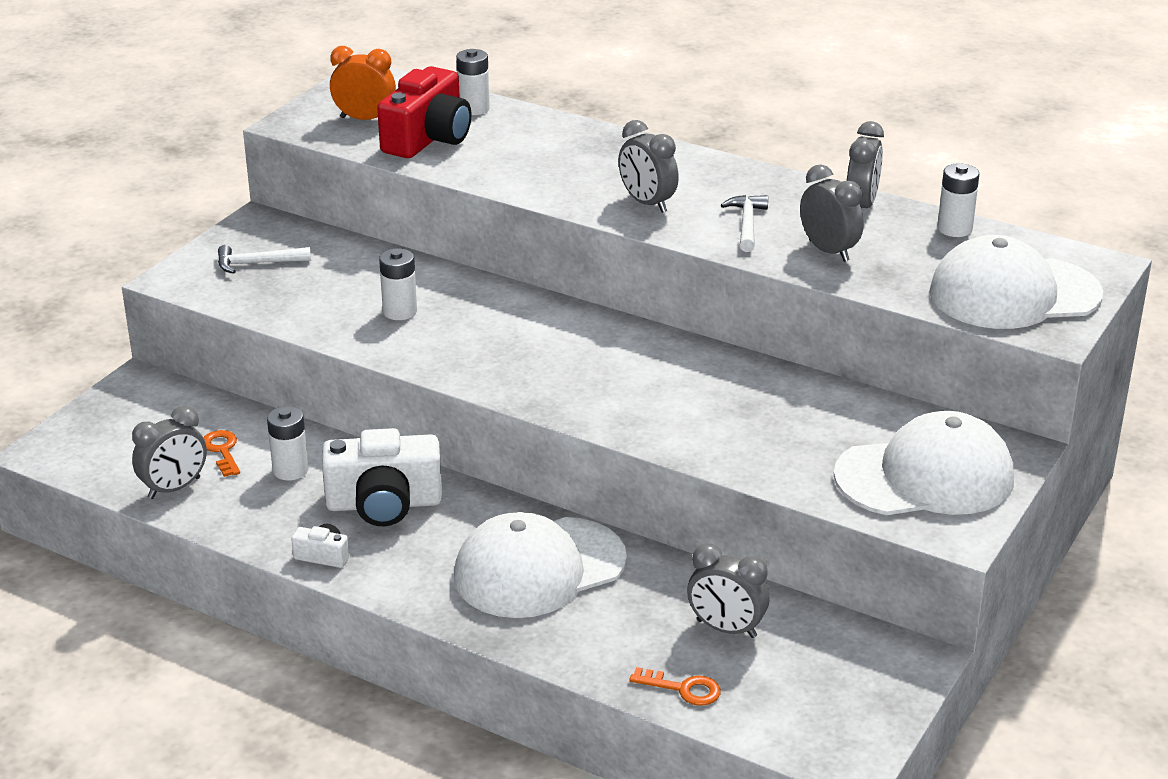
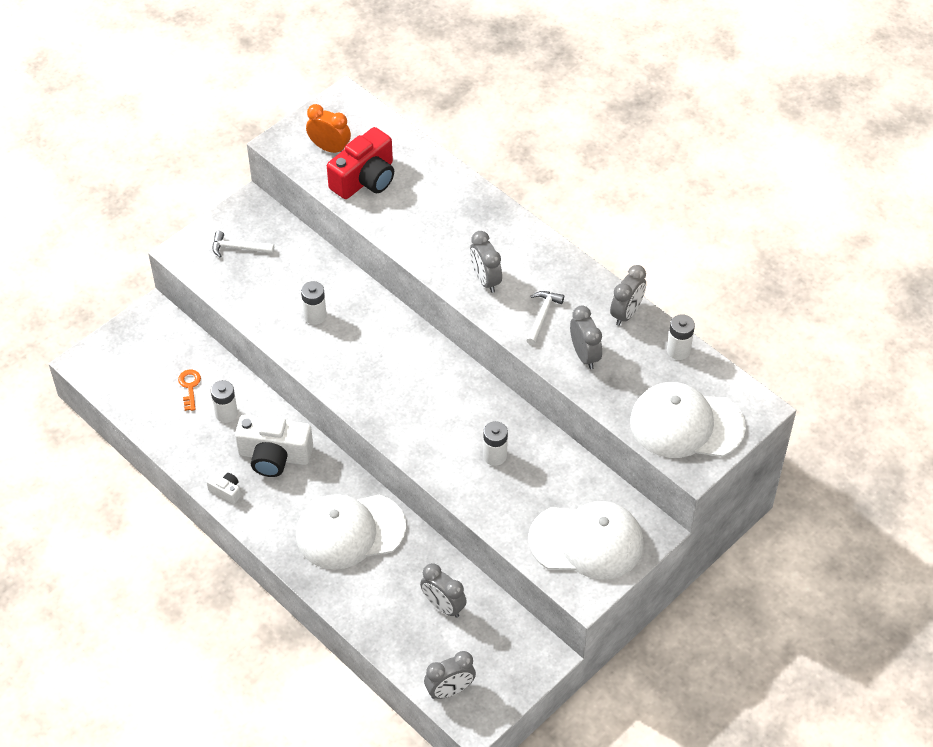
camera: 15 degrees right, 20 degrees up
grey clock [132,406,207,499] -> grey clock moved to [424,651,476,699]
white battery [456,49,490,115] -> white battery moved to [483,421,508,466]
orange key [629,667,721,706] -> none

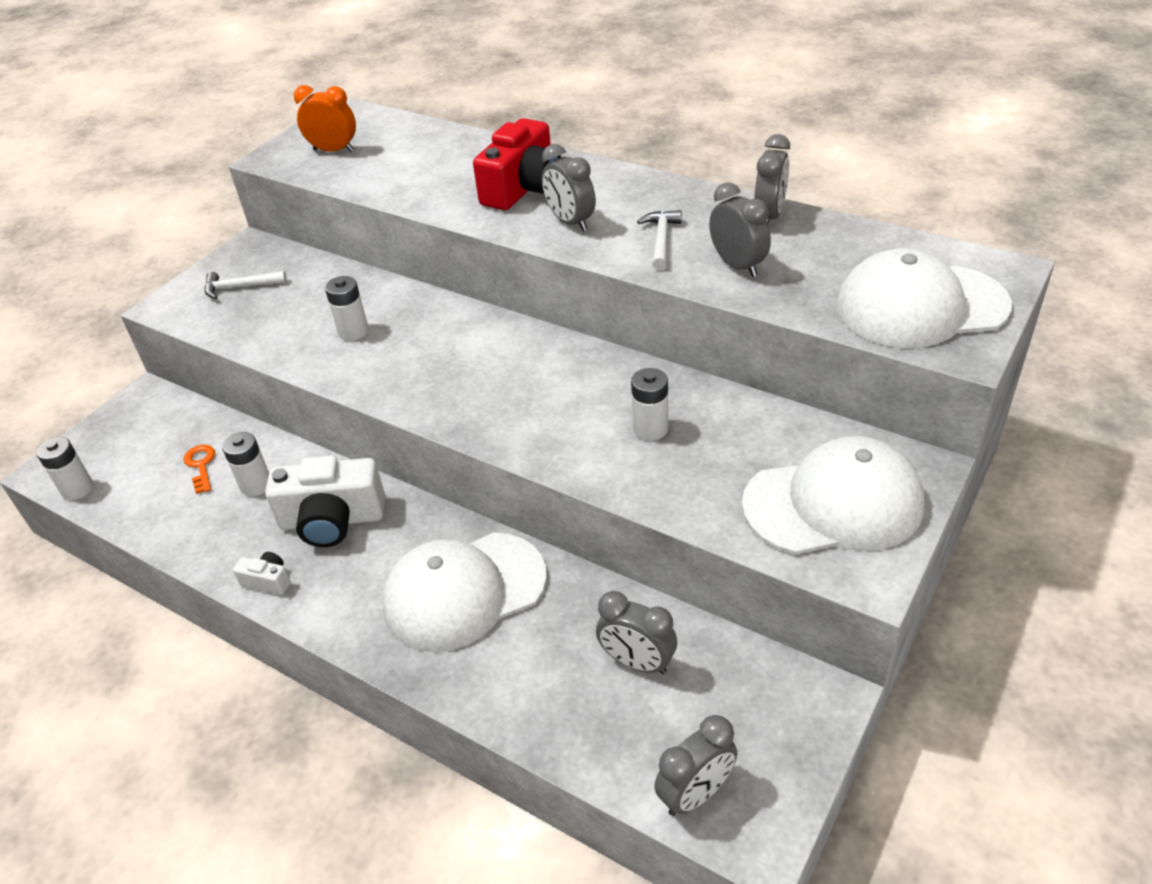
camera: 10 degrees left, 10 degrees down
red camera [327,127,394,199] -> red camera moved to [473,118,561,210]
white battery [667,314,695,360] -> white battery moved to [36,437,93,500]

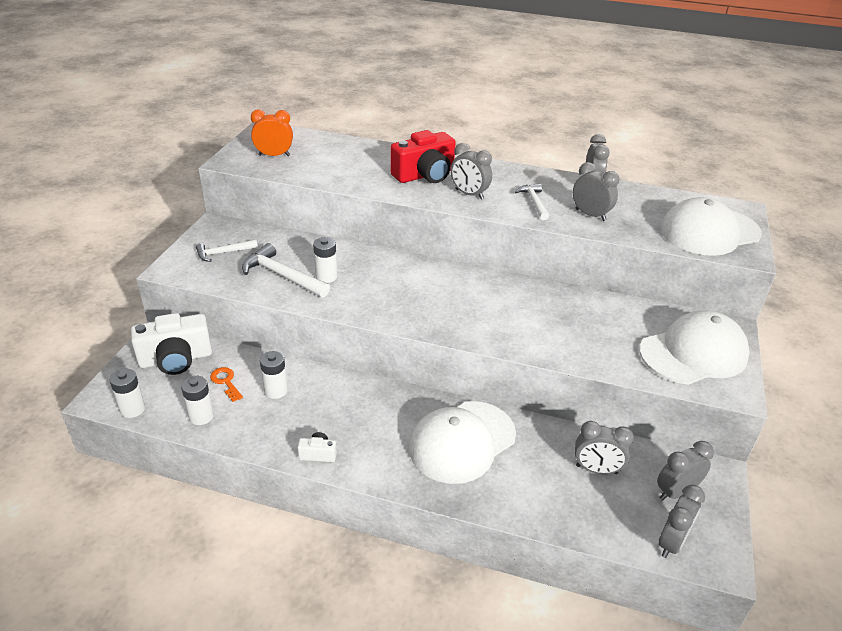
camera: 20 degrees left, 5 degrees down
white camera [265,455,385,547] -> white camera moved to [131,313,212,375]
red camera [473,118,561,210] -> red camera turned 45 degrees clockwise [390,130,456,183]
white battery [631,368,668,441] -> white battery moved to [181,376,214,425]
none -> white hammer [242,243,330,298]
none -> grey clock [657,441,714,500]

